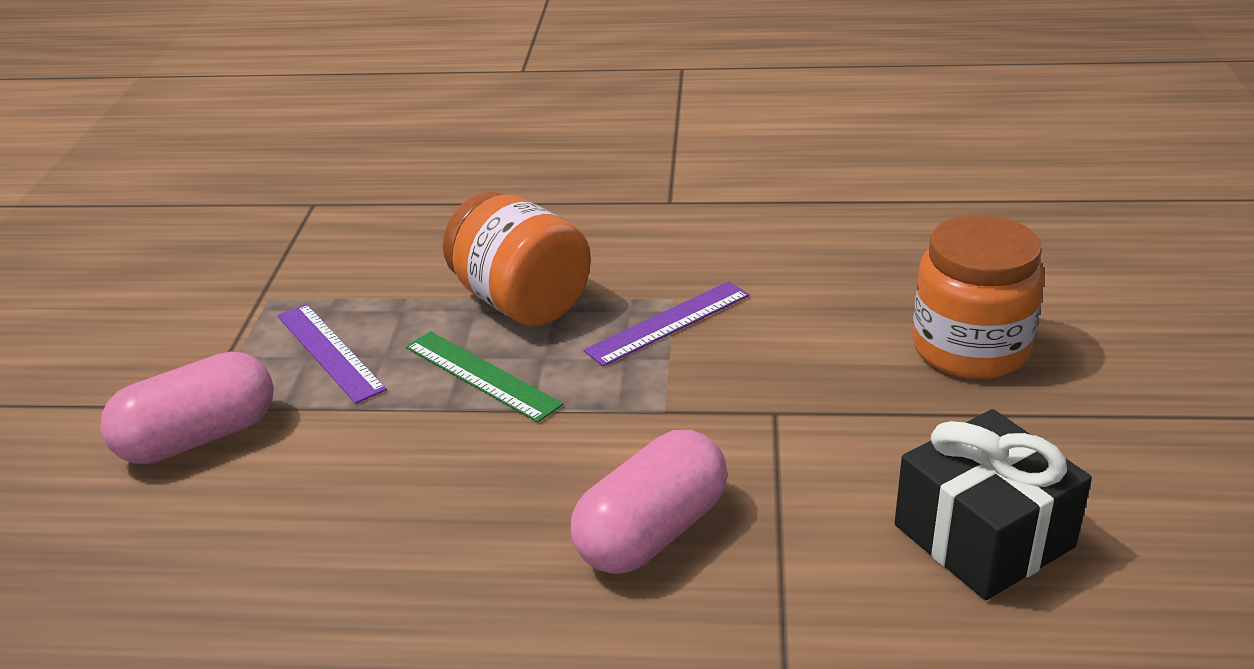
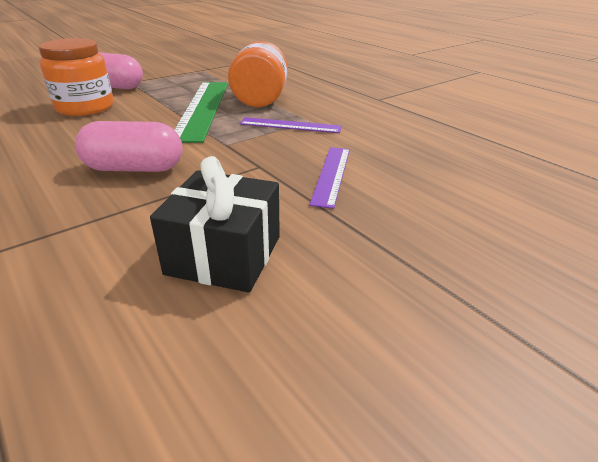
camera: 45 degrees right, 0 degrees up
purple ruler [277,304,387,404] -> purple ruler moved to [309,147,350,209]
green ruler [406,331,563,422] -> green ruler [174,82,228,143], size x1.79
orange jar [912,215,1044,379] -> orange jar moved to [39,38,114,116]

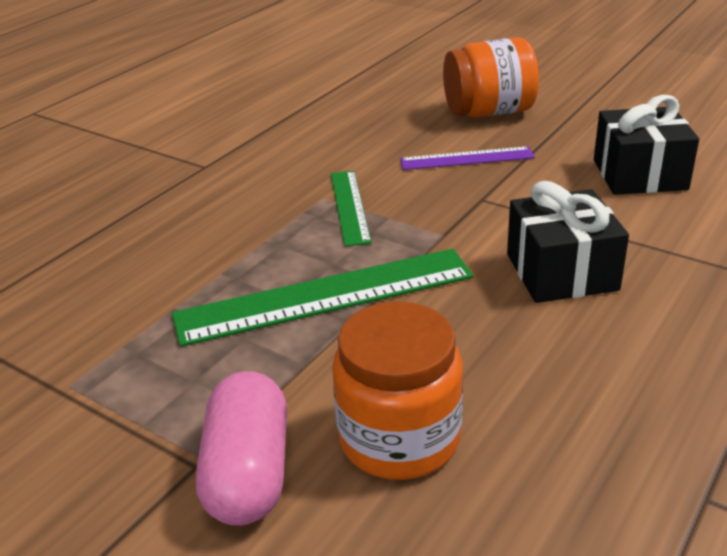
camera: 105 degrees left, 0 degrees up
pink capsule [75,121,183,172] -> black gift [507,181,629,303]
orange jar [228,41,288,107] -> orange jar moved to [443,37,539,118]
purple ruler [240,117,342,133] -> green ruler [331,171,371,246]

